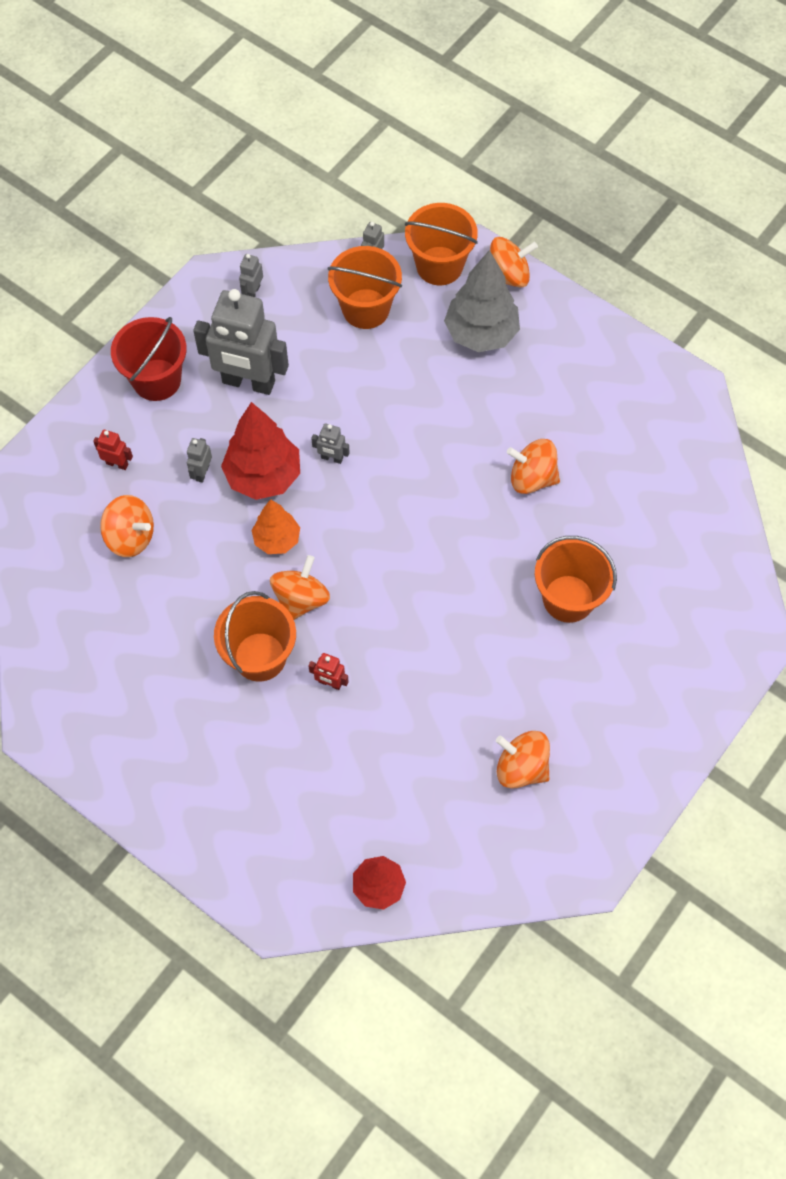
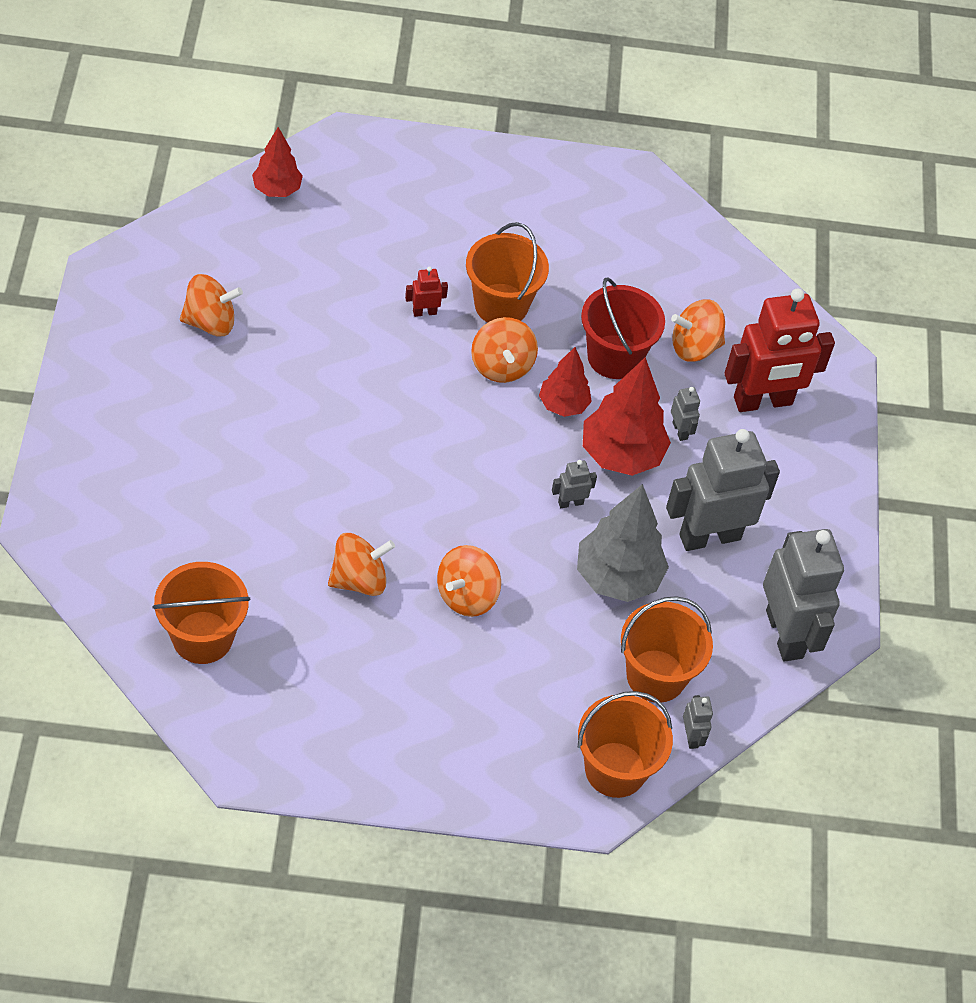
camera: 140 degrees right, 10 degrees down
red robot [93,430,133,470] -> red robot [724,288,835,412], size x2.44
red bucket [111,317,187,401] -> red bucket moved to [581,277,665,379]
grey robot [239,254,263,297] -> grey robot [763,529,844,662], size x2.44
orange tree [252,499,300,554] -> red tree [539,347,592,417]
grey tree [444,250,520,352] -> grey tree moved to [577,484,669,602]
orange spinning top [490,237,538,288] -> orange spinning top moved to [437,545,501,617]
orange bucket [535,536,617,623] -> orange bucket moved to [152,562,250,664]

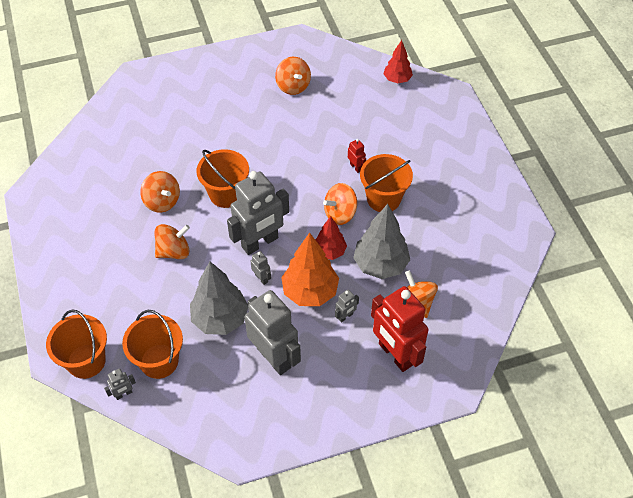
camera: 75 degrees right, 0 degrees up
orange bucket [152,562,250,664] -> orange bucket moved to [197,149,249,208]
orange spinning top [437,545,501,617] -> orange spinning top turned 135 degrees clockwise [154,224,190,259]
red bucket [581,277,665,379] -> grey tree [353,204,410,279]
red tree [583,357,671,476] -> orange tree [281,233,339,306]
grey robot [763,529,844,662] -> grey robot moved to [227,171,289,255]

